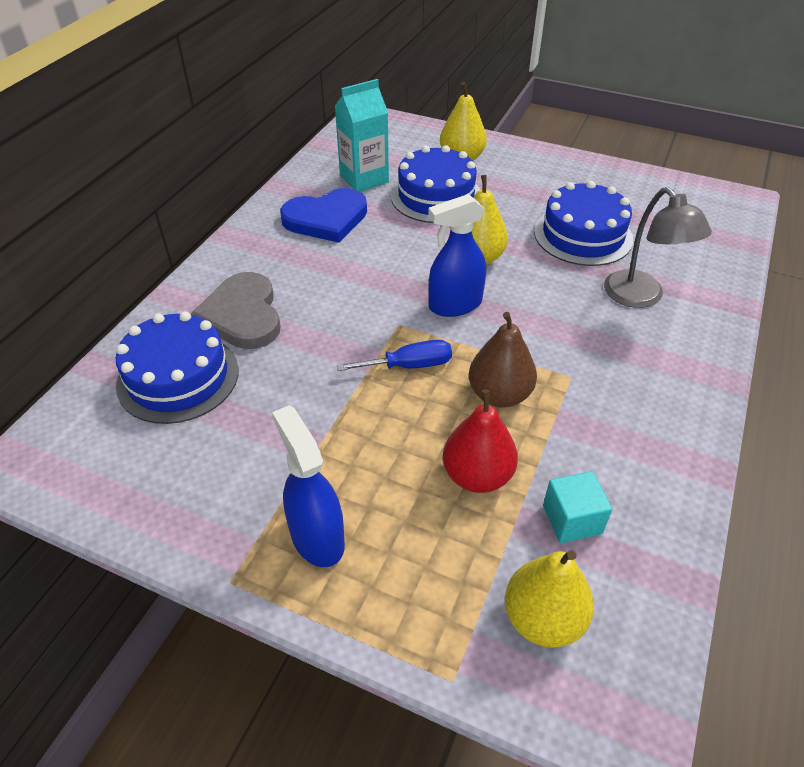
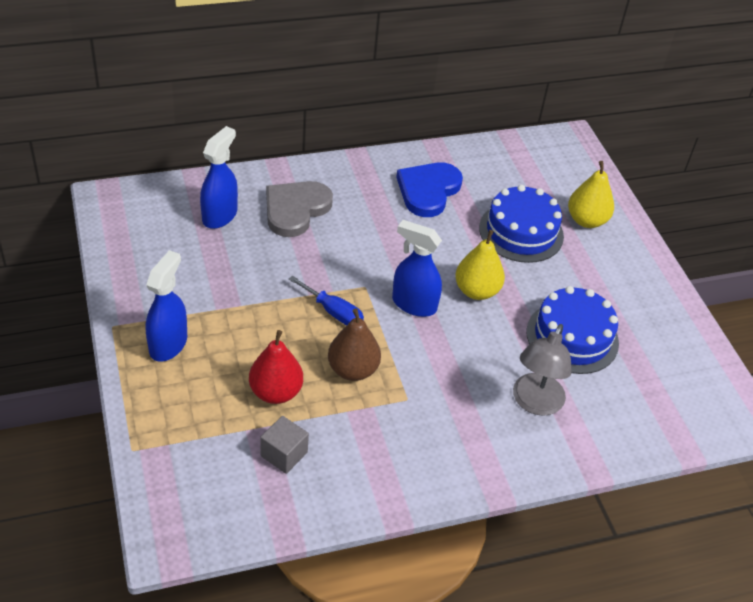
camera: 45 degrees right, 0 degrees up
blue cake [115,312,239,424] -> blue spray bottle [200,126,238,229]
blue heart [280,188,367,243] -> blue heart turned 90 degrees clockwise [396,162,463,217]
turquoise carton [335,79,389,192] -> none
yellow pear [505,550,594,648] -> none
turquoise cube [543,471,612,543] -> grey cube [260,416,309,474]

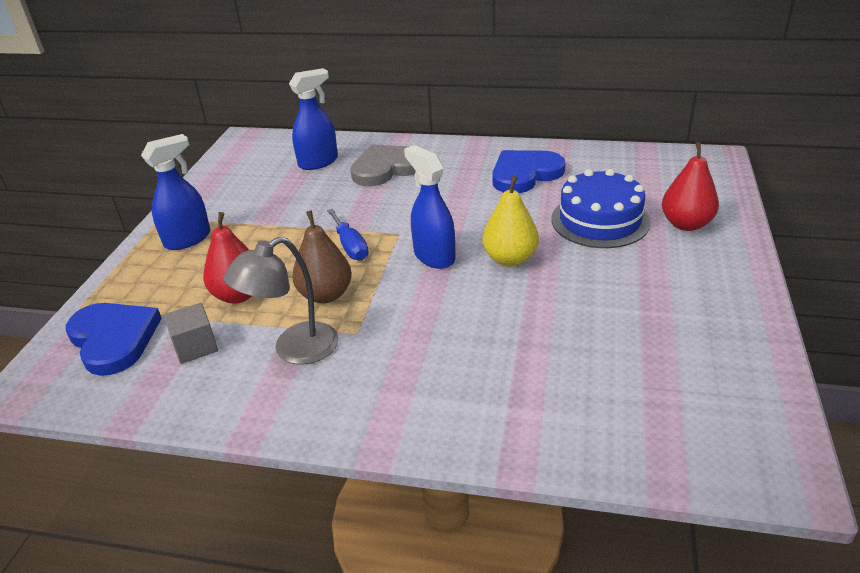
camera: 35 degrees right, 10 degrees down
grey lamp [513,324,572,416] -> grey lamp moved to [224,237,339,365]
blue cake [526,286,619,374] -> none
yellow pear [568,161,614,228] -> red pear [662,142,719,231]
none -> blue heart [66,303,162,376]

